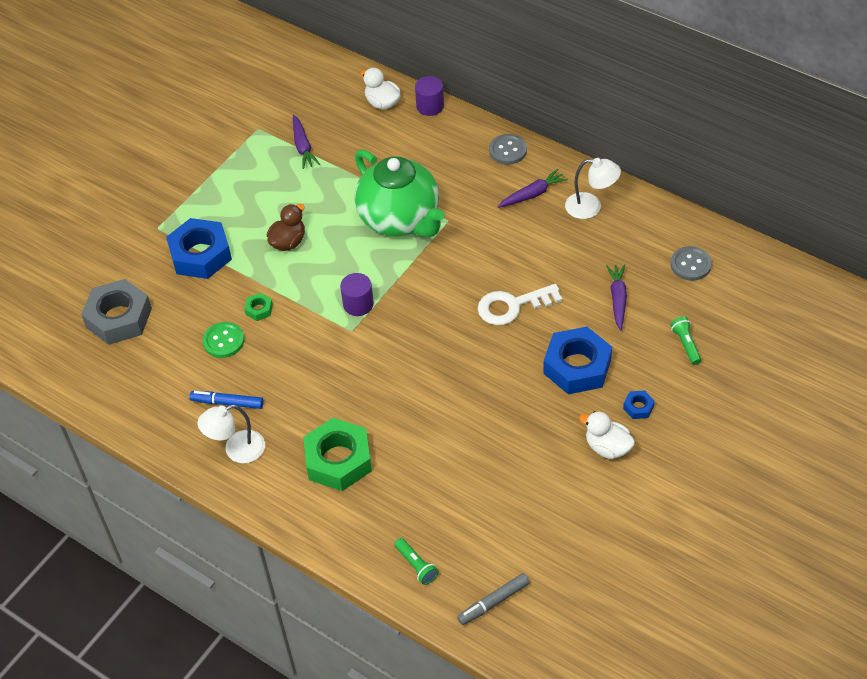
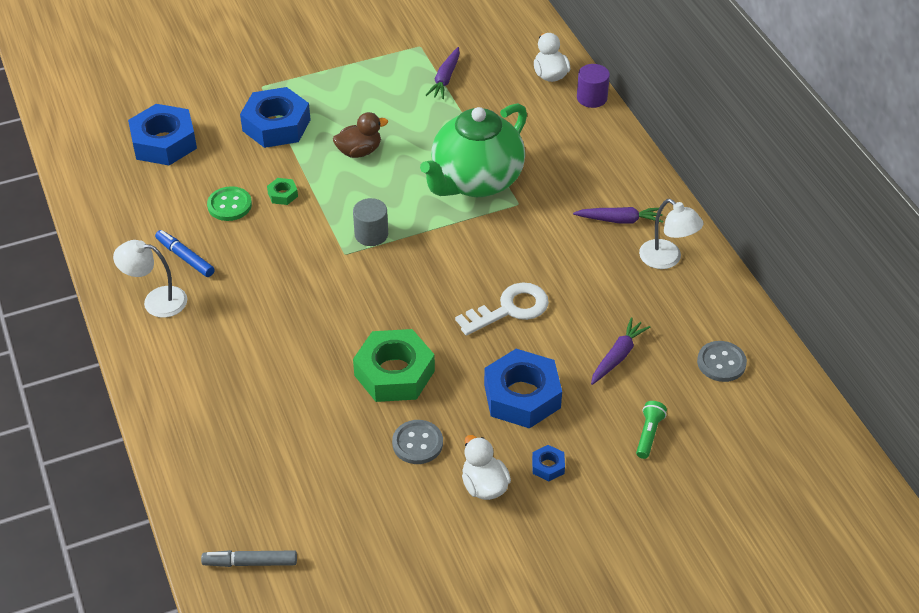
camera: 30 degrees right, 5 degrees down
grey nut [81,279,152,345] -> blue nut [128,104,197,165]
green nut [303,418,372,491] -> green nut moved to [353,329,435,402]
purple cylinder [340,273,374,316] -> grey cylinder [353,198,388,246]
green teapot [355,149,444,237] -> green teapot turned 45 degrees clockwise [420,103,527,197]
green flashlight [394,538,438,585] -> none
white key [478,284,562,325] -> white key turned 135 degrees clockwise [455,282,549,336]
grey button [489,134,527,165] -> grey button moved to [392,420,443,464]

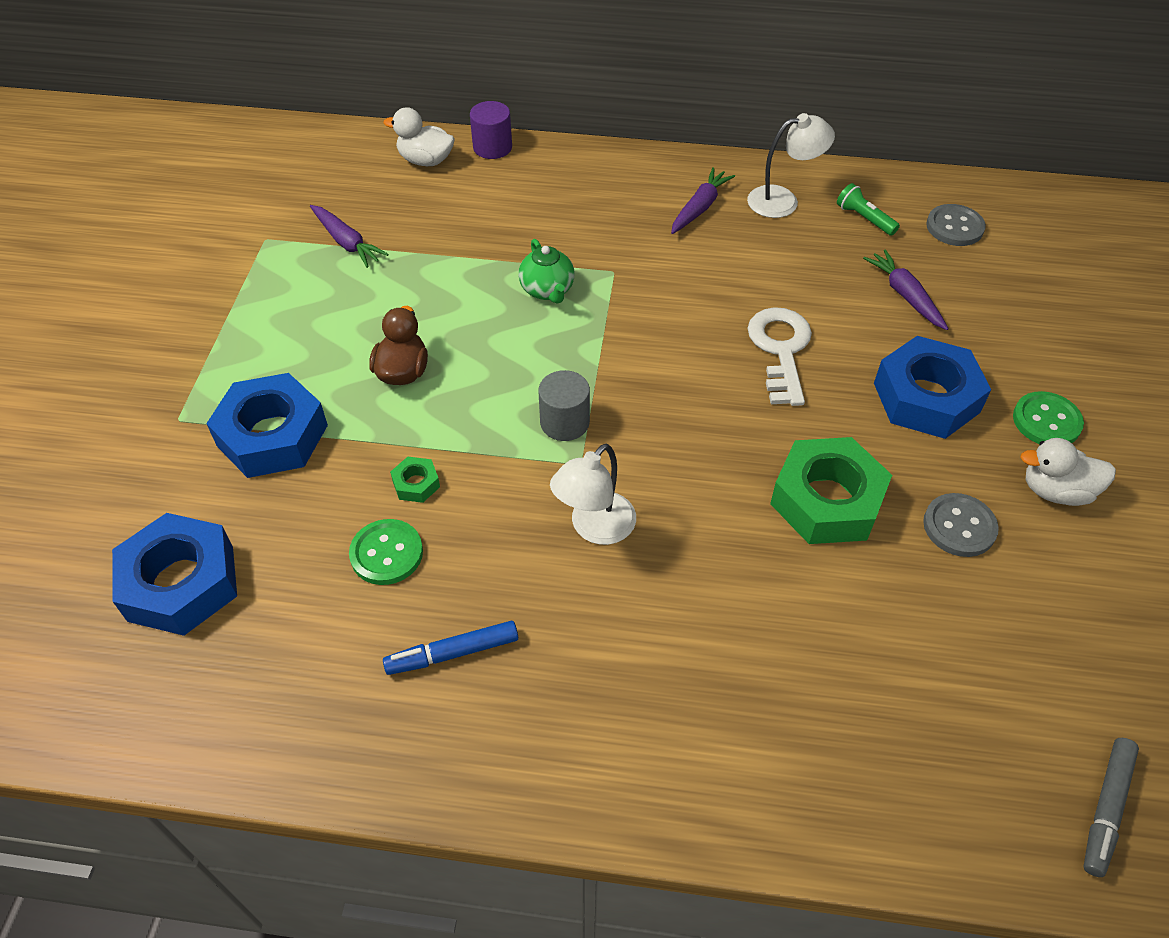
camera: 60 degrees left, 5 degrees up
white lamp [113,240,187,318] -> white lamp moved to [550,444,636,545]
green teapot [420,103,527,197] -> green teapot [519,239,574,304], size x0.44
blue nut [532,445,565,481] -> green button [1013,391,1084,444]
green flashlight [636,401,667,459] -> green flashlight moved to [837,183,900,236]

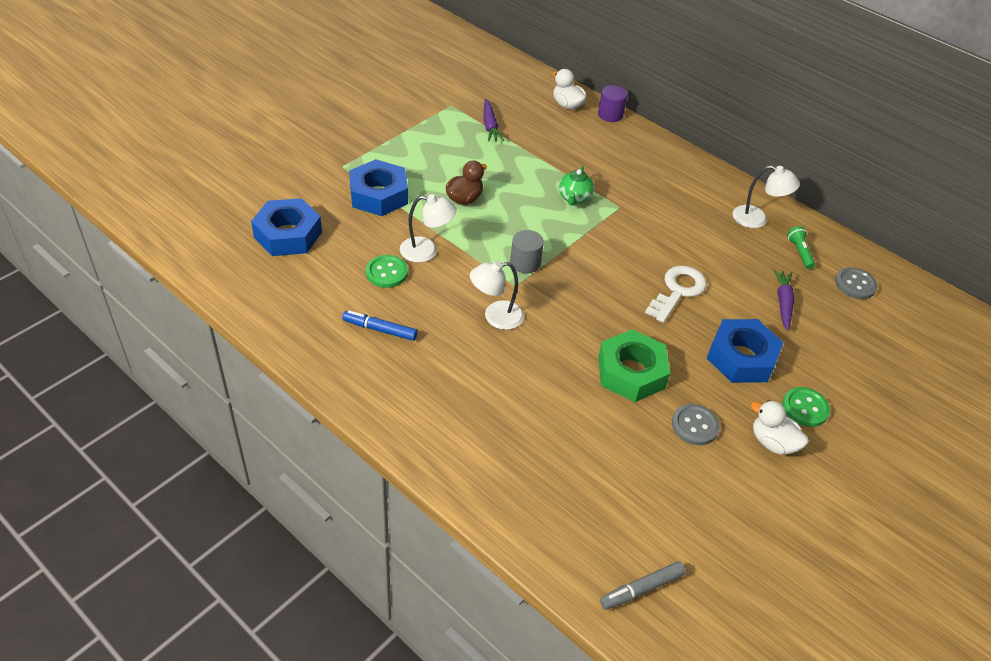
camera: 30 degrees right, 5 degrees down
green nut [390,457,440,503] -> white lamp [400,194,457,263]
purple carrot [671,167,735,234] -> none

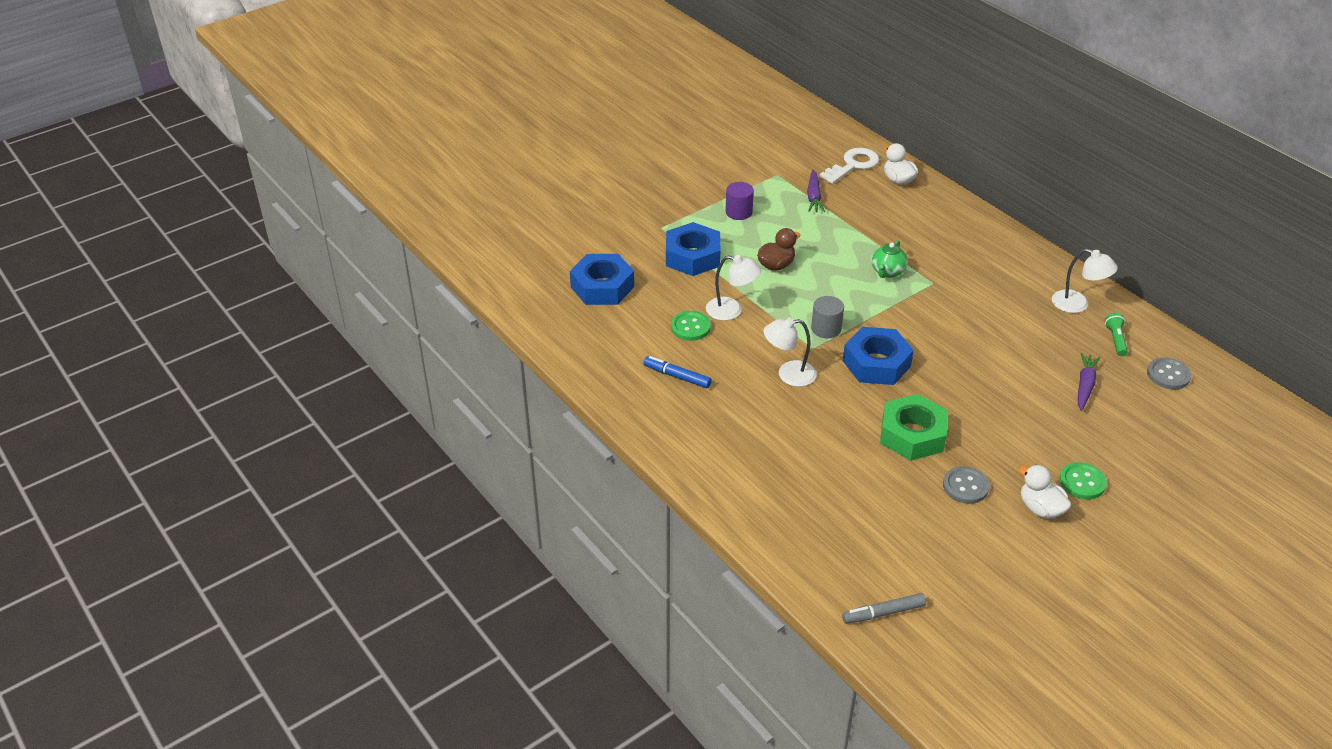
camera: 15 degrees right, 5 degrees down
purple cylinder [598,85,628,122] -> purple cylinder moved to [725,182,754,220]
white key [645,266,706,323] -> white key moved to [819,148,879,184]
blue nut [707,319,784,383] -> blue nut moved to [843,327,914,385]

